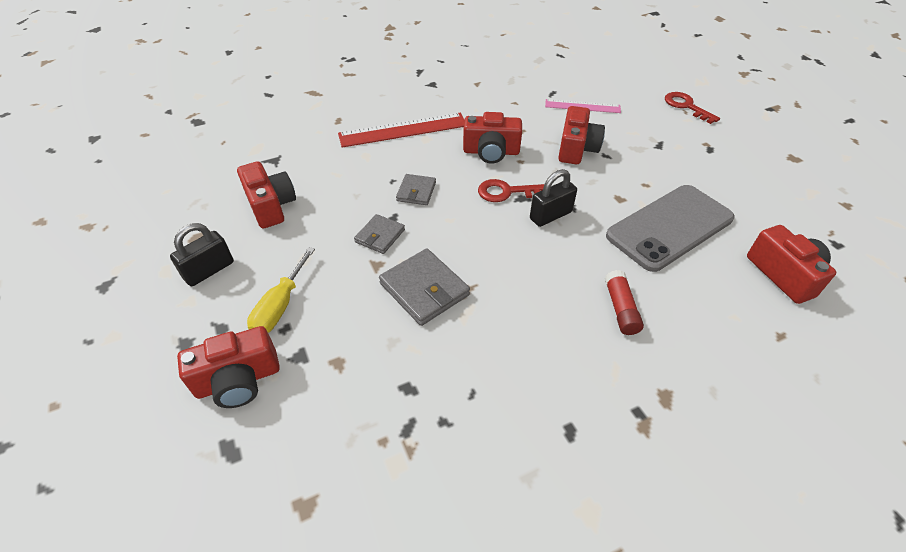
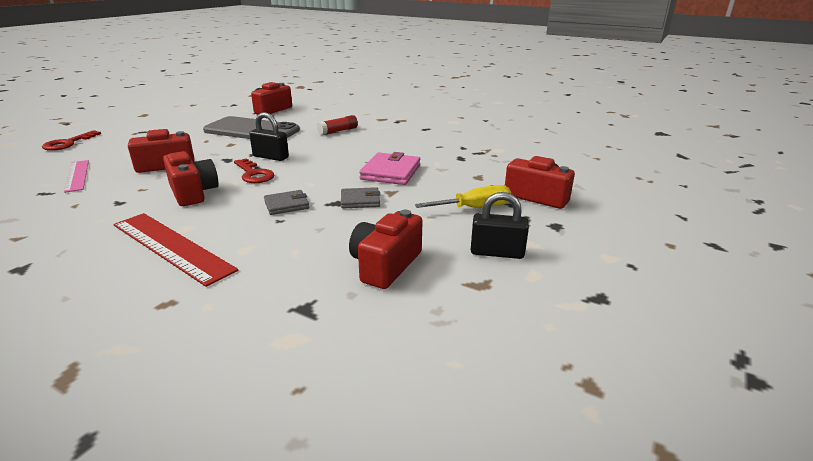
camera: 125 degrees left, 20 degrees down
grey wallet [379,248,470,326] -> pink wallet [359,152,420,185]

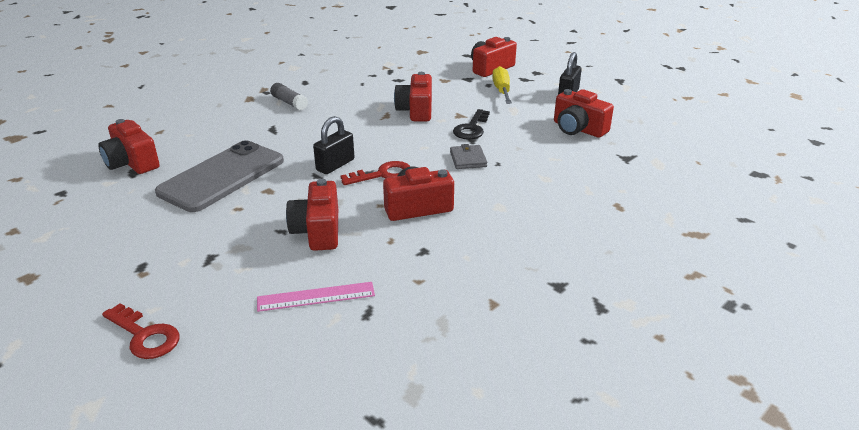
camera: 75 degrees left, 5 degrees up
red ruler [114,213,238,287] -> none
red glue stick [317,115,358,135] -> none
grey wallet [341,187,380,208] -> black key [453,109,490,140]
pink wallet [359,152,420,185] -> red camera [394,72,432,121]
none -> grey glue stick [270,83,308,110]

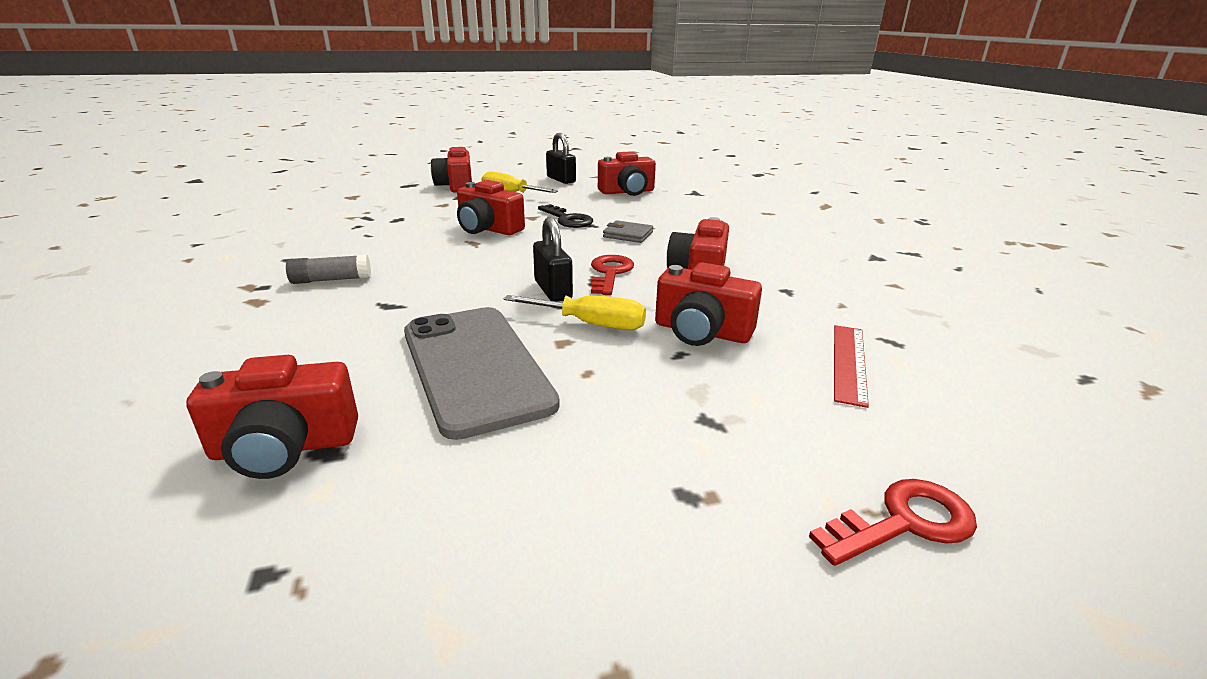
camera: 60 degrees left, 5 degrees down
pink ruler [257,282,375,312] -> red ruler [834,325,869,408]
none -> yellow screwdriver [504,295,646,330]

